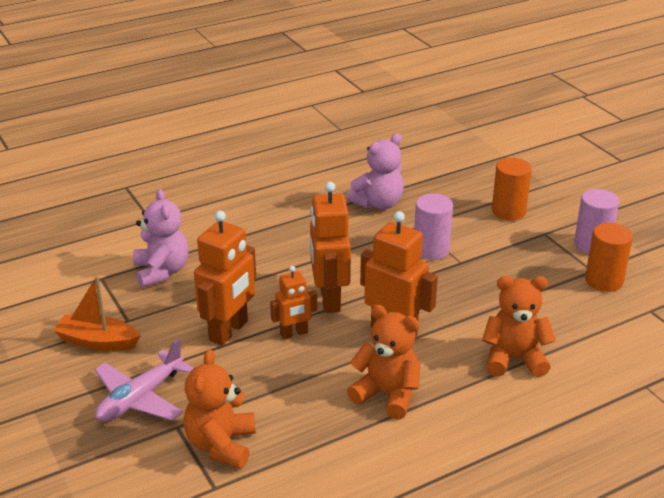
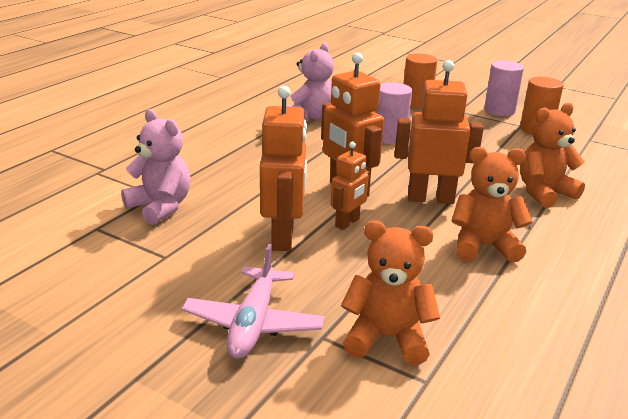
camera: 30 degrees left, 5 degrees down
orange boat [53,276,141,351] -> none
orange teddy bear [184,349,255,469] -> orange teddy bear turned 120 degrees clockwise [341,221,440,365]

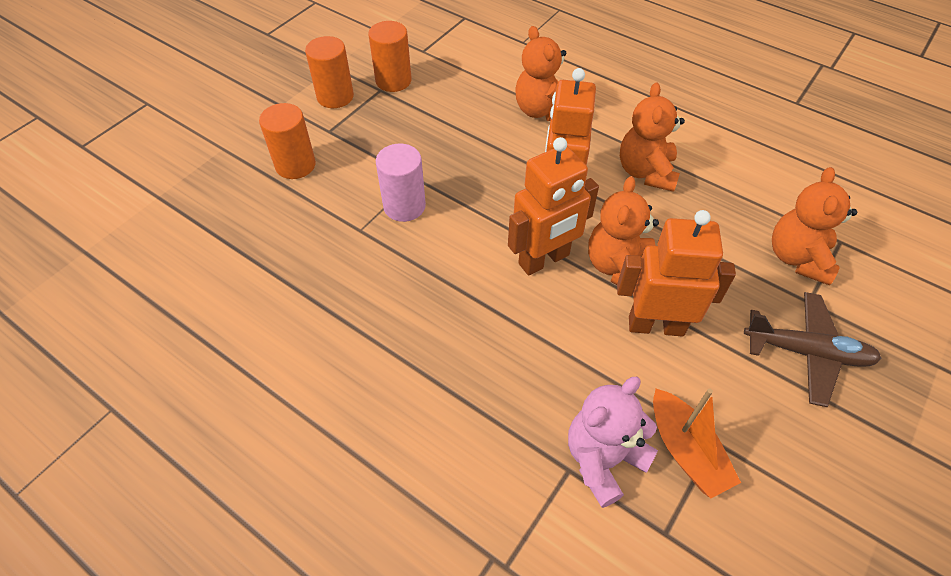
camera: 85 degrees left, 25 degrees up
pink plane [182,244,325,359] -> brown plane [744,292,882,407]
pink teddy bear [286,42,334,122] -> none
orange robot [331,141,369,230] -> orange teddy bear [588,176,659,285]
pink cylinder [484,61,524,116] -> orange cylinder [305,36,354,108]
none -> orange boat [653,389,741,498]

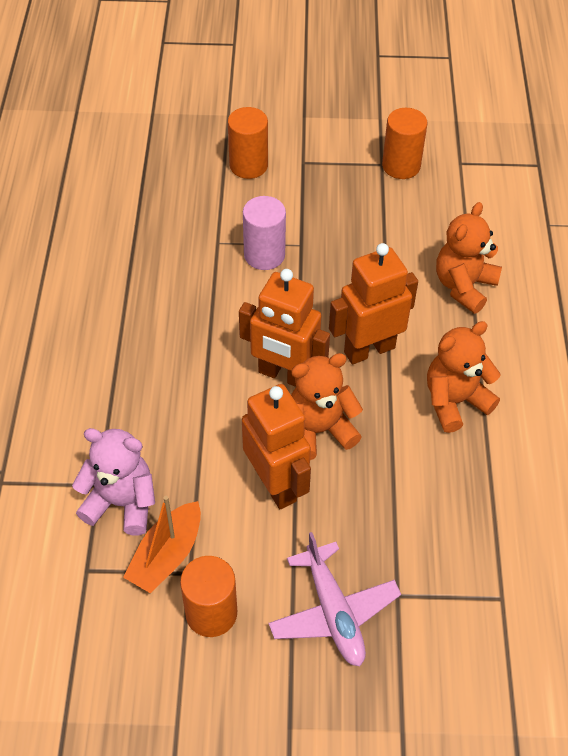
camera: 55 degrees right, 0 degrees up
orange cylinder [305,36,354,108] -> orange cylinder moved to [180,556,237,637]
brown plane [744,292,882,407] -> pink plane [268,532,401,666]
orange teddy bear [772,167,857,285] -> none

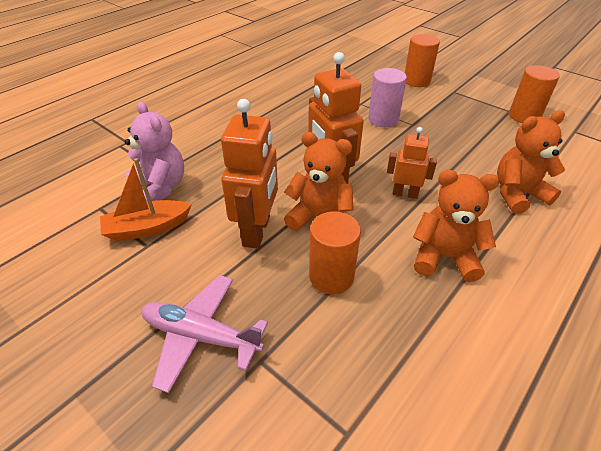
camera: 40 degrees right, 10 degrees down
orange cylinder [180,556,237,637] -> orange cylinder moved to [309,211,361,294]
pink plane [268,532,401,666] -> pink plane turned 90 degrees clockwise [142,275,268,393]
orange robot [329,243,418,365] -> orange robot [387,127,437,199], size x0.58

